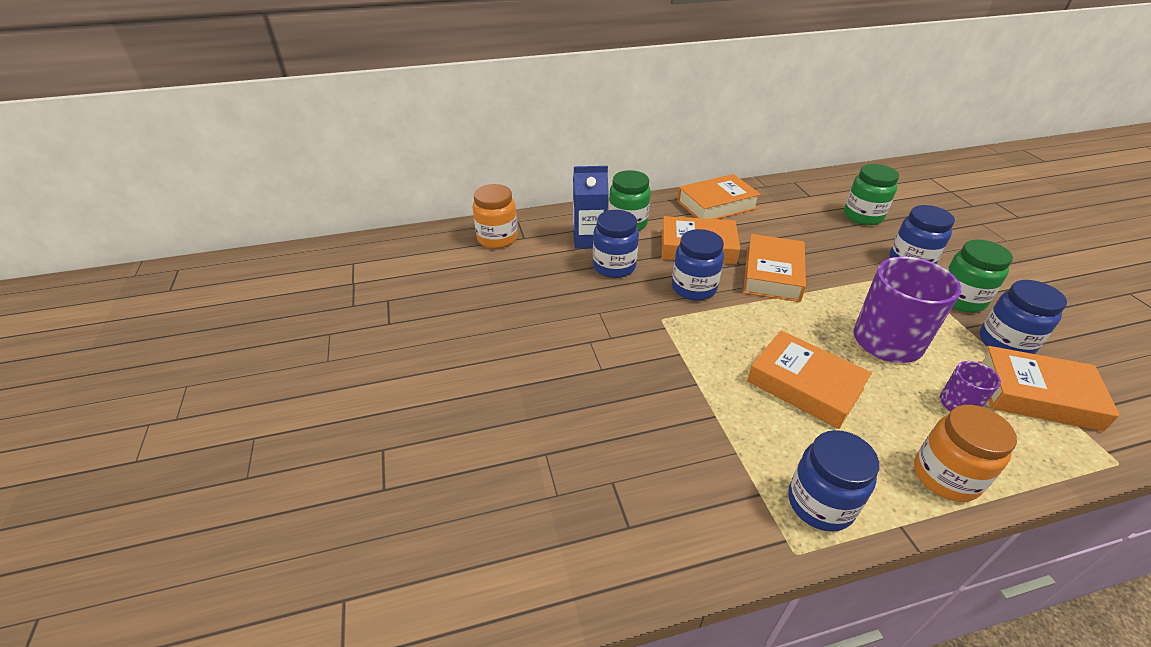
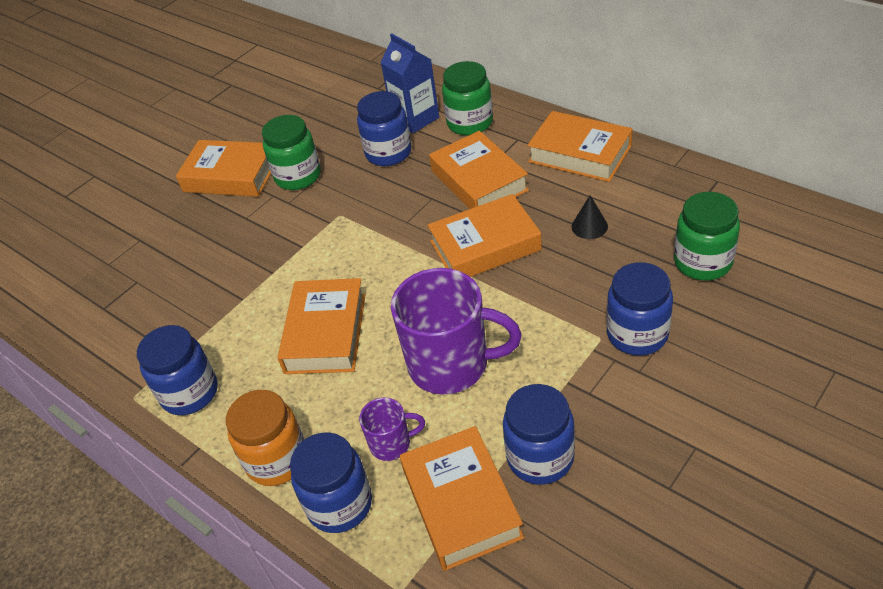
camera: 60 degrees right, 5 degrees up
orange jar [473,184,518,249] -> none
blue jar [672,229,724,301] -> blue jar moved to [290,432,372,533]
green jar [947,240,1013,312] -> green jar moved to [262,115,321,190]
none -> orange book [176,140,271,197]
none -> black cone [572,195,608,239]

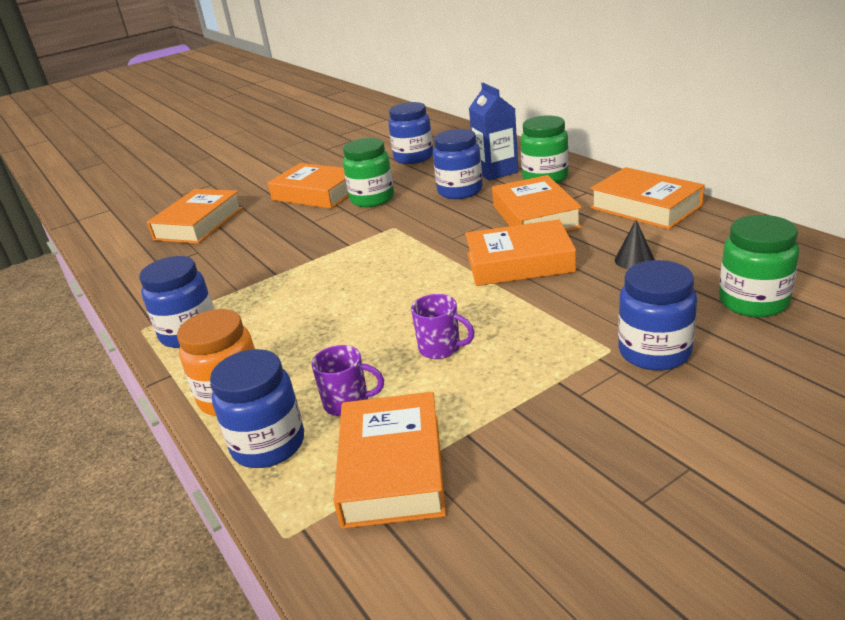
camera: 15 degrees right, 15 degrees down
orange book [278,278,365,374] -> orange book moved to [147,189,243,244]
purple mug [391,268,522,394] -> purple mug [411,294,475,359], size x0.48
blue jar [503,384,575,485] -> blue jar moved to [388,102,433,164]

